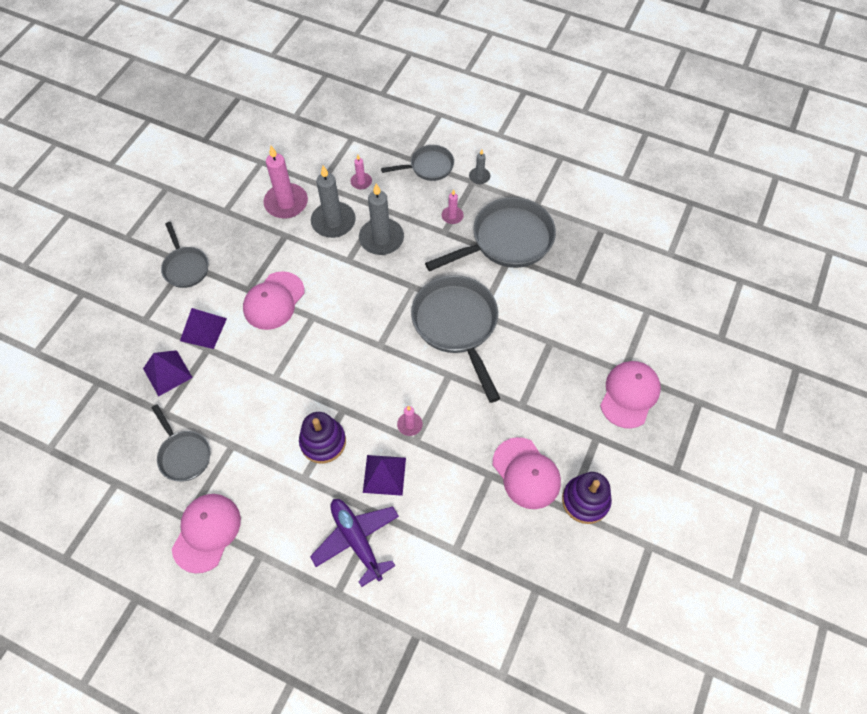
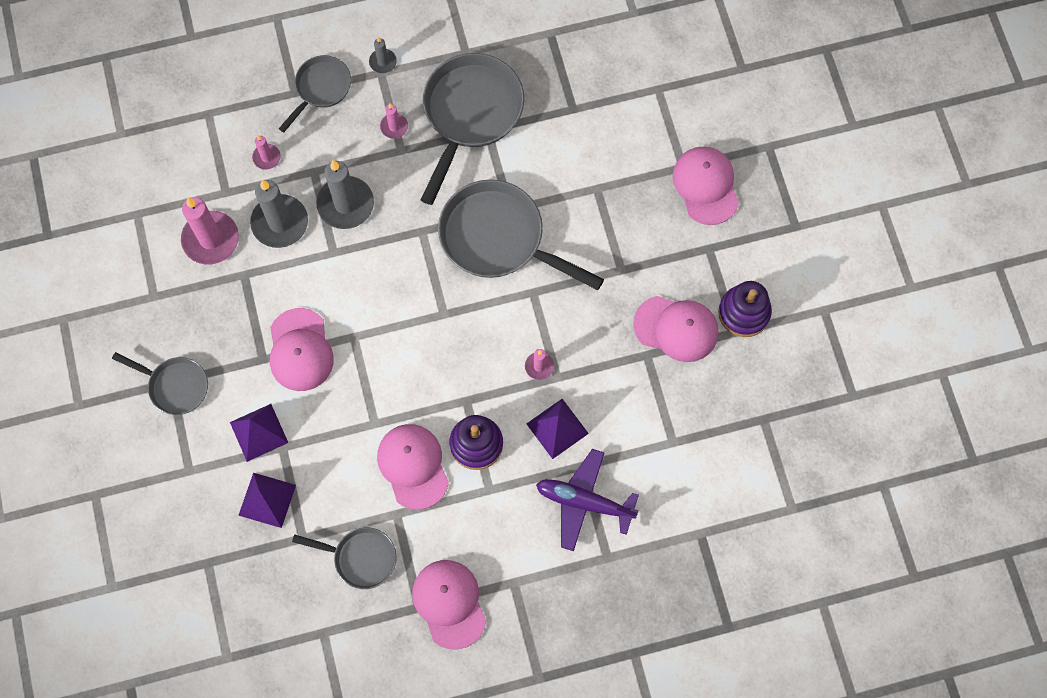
camera: 40 degrees left, 10 degrees up
none -> pink cap [377,424,449,510]

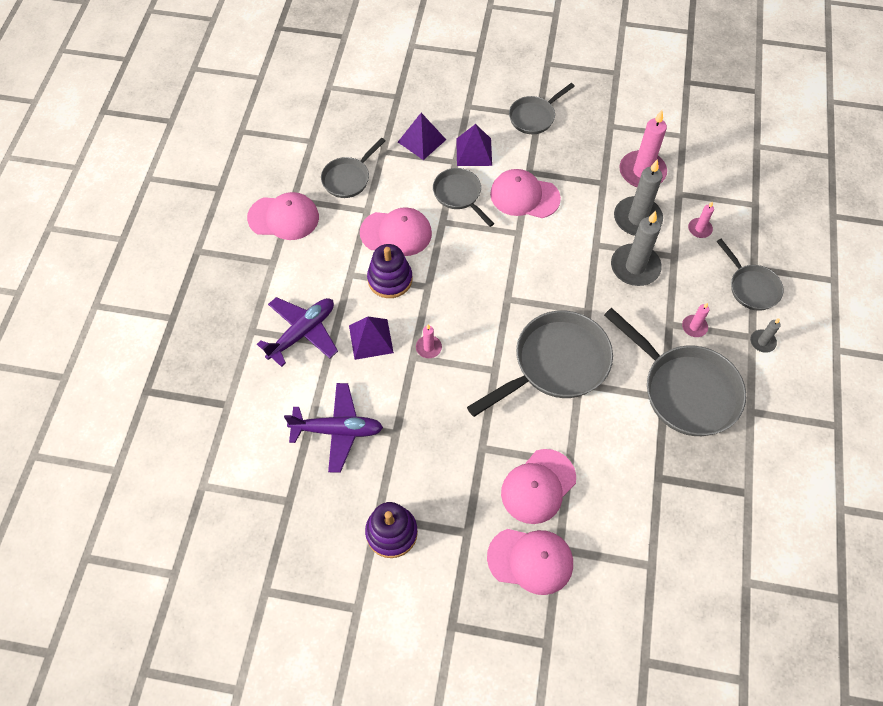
camera: 115 degrees right, 10 degrees down
pink cap [633,296,719,362] -> pink cap moved to [501,449,576,524]
none -> purple plane [284,383,383,473]
none -> grey pan [433,168,494,227]

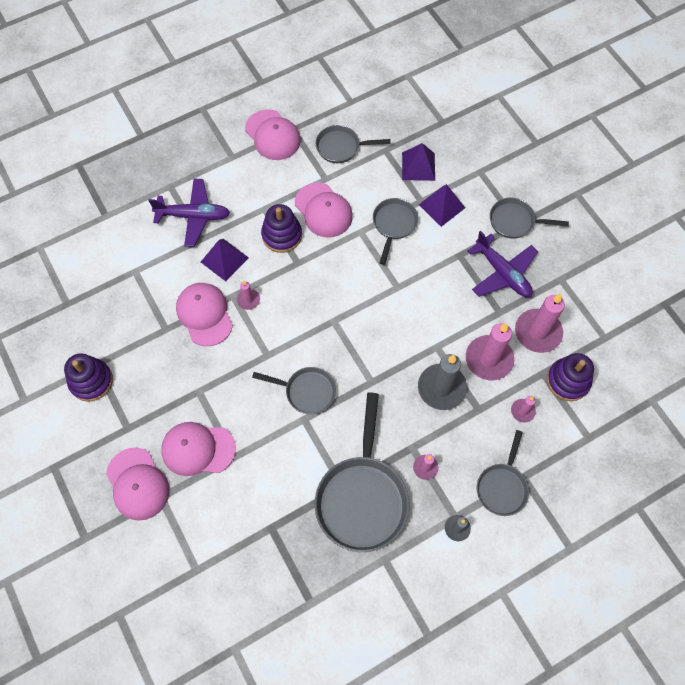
camera: 50 degrees right, 5 degrees up
purple plane [284,383,383,473] -> purple plane moved to [468,231,538,297]
grey pan [467,311,613,417] -> grey pan [252,367,336,414], size x0.56
pink cap [490,169,561,218] -> pink cap moved to [176,283,233,346]
grey candle [614,159,663,236] -> pink candle [466,323,514,380]
none -> purple stacking toy [547,353,594,401]

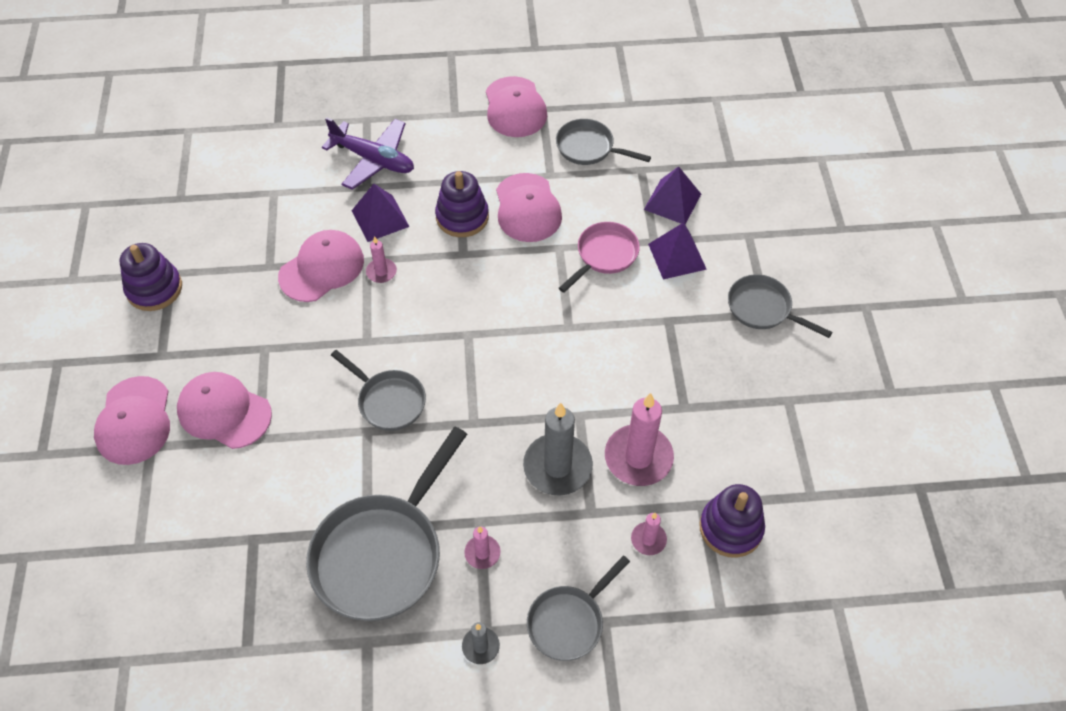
camera: 25 degrees right, 10 degrees down
pink cap [176,283,233,346] -> pink cap turned 45 degrees clockwise [278,230,364,302]
grey pan [373,198,418,265] -> pink pan [559,222,640,293]
purple plane [468,231,538,297] -> none
pink candle [515,293,565,353] -> none

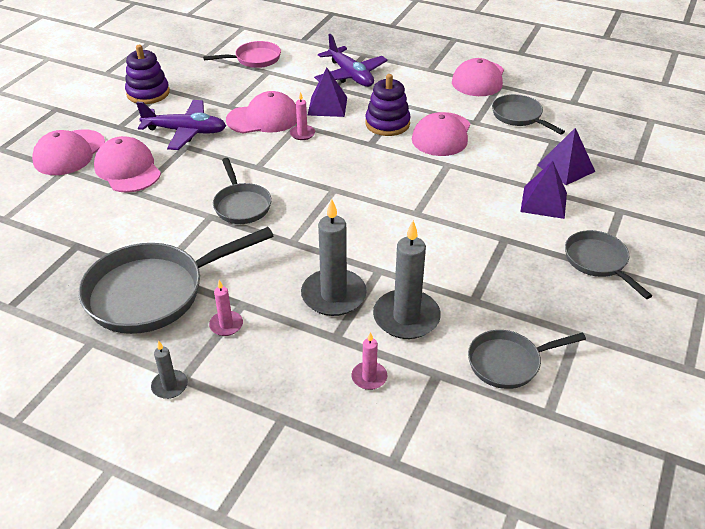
camera: 30 degrees right, 15 degrees down
grey pan [527,556,630,661] -> grey pan moved to [468,330,586,389]
pink pan [559,222,640,293] -> pink pan moved to [203,41,281,68]
pink candle [605,393,674,486] -> grey candle [373,220,441,339]
purple stacking toy [699,484,765,558] -> none
none -> purple plane [136,100,226,150]

